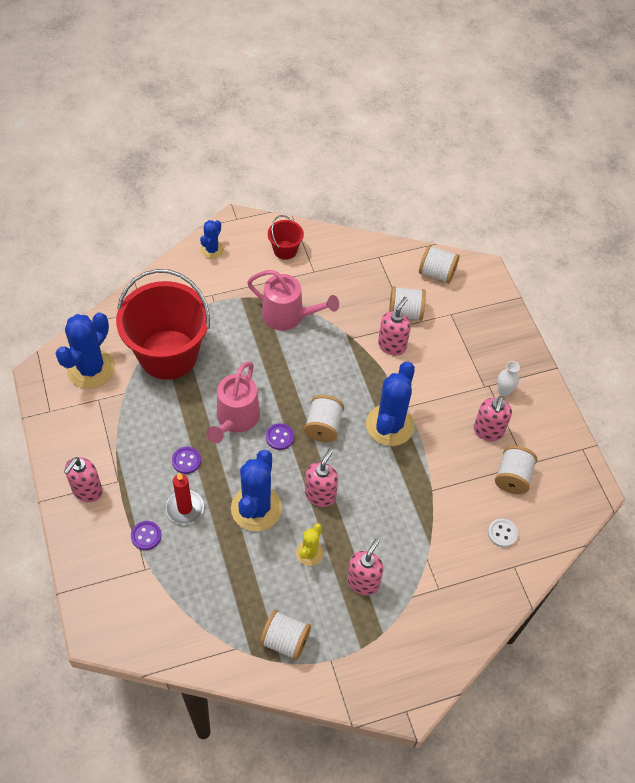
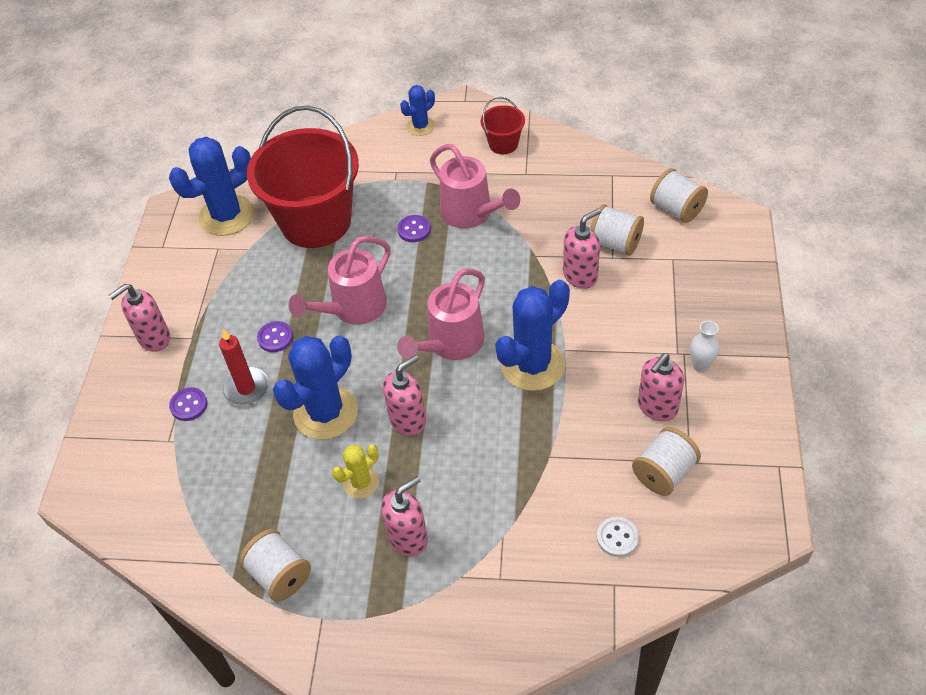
camera: 30 degrees right, 5 degrees down
purple button [266,423,294,450] -> purple button moved to [397,215,431,242]
white spool [304,395,344,442] -> pink watering can [397,269,485,360]

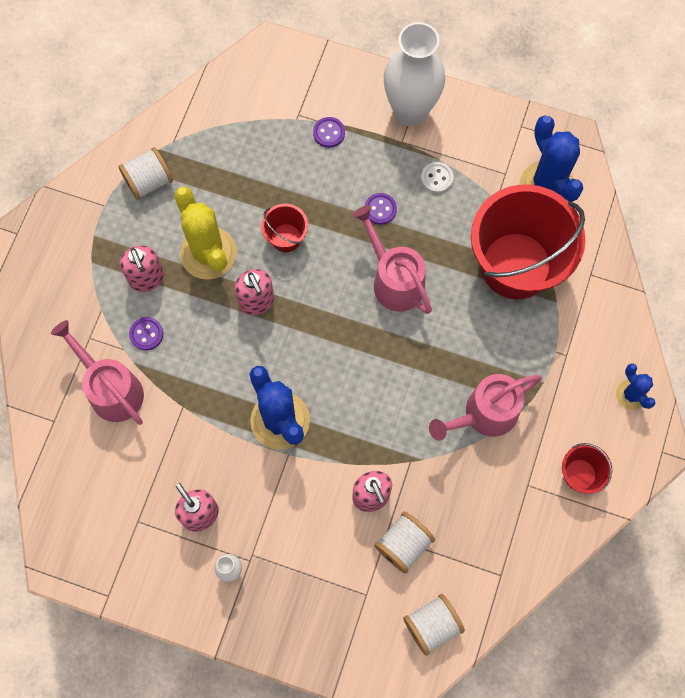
camera: 100 degrees right, 20 degrees up
pink soap dispenser [108,284,170,352] -> white vase [384,22,445,126]
red candle [219,329,269,406] -> none
blue cactus [273,336,358,440] -> red bucket [261,204,308,252]
yellow cactus [332,444,379,499] -> yellow cactus [174,186,237,280], size x1.87
purple button [397,215,431,242] -> purple button moved to [129,317,163,350]
pink watering can [397,269,485,360] -> pink watering can moved to [51,320,144,425]
white button [597,517,639,557] -> white button moved to [421,162,453,193]
white spool [632,427,701,496] -> none

